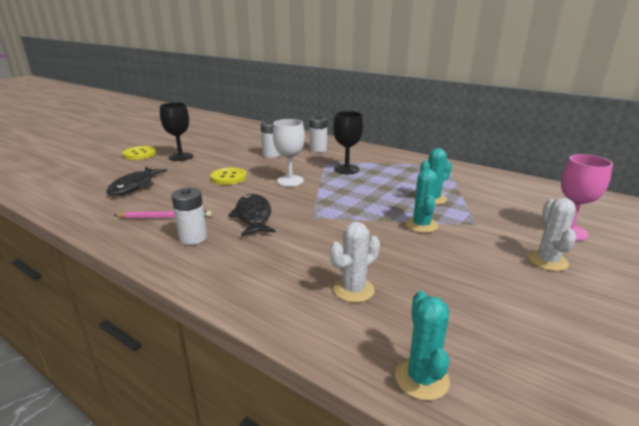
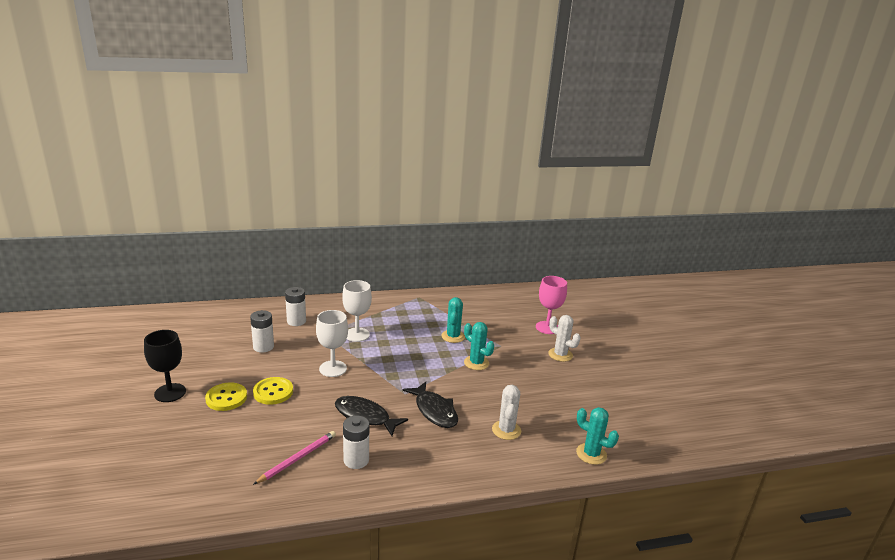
camera: 50 degrees left, 0 degrees up
black fish [107,167,167,195] -> black fish moved to [402,382,458,428]
yellow button [123,146,156,160] -> yellow button moved to [205,383,247,411]
black goblet [333,111,363,175] -> white goblet [342,280,372,342]

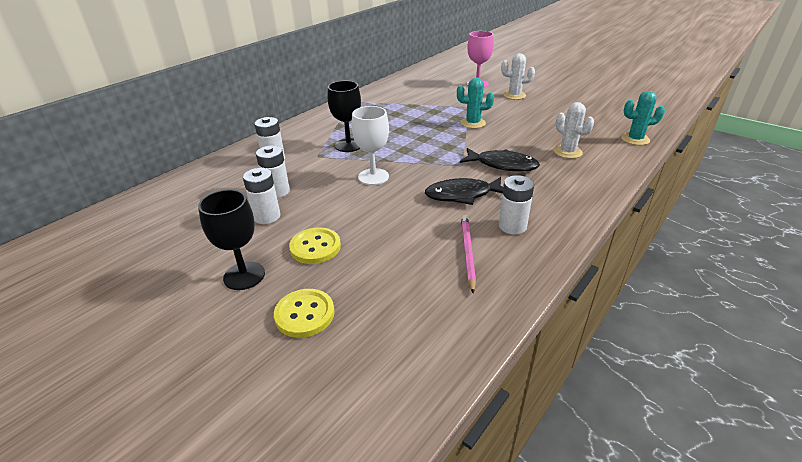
camera: 35 degrees left, 10 degrees up
yellow button [253,377,293,405] -> yellow button moved to [274,289,335,338]
white goblet [342,280,372,342] -> black goblet [328,81,361,152]
turquoise cactus [441,297,465,343] -> none
none -> white battery [243,168,280,224]

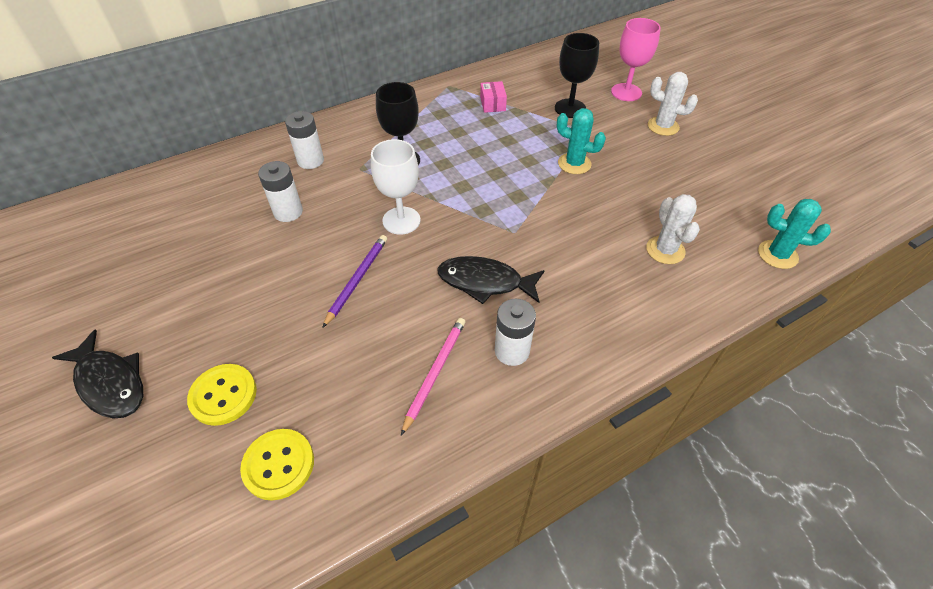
camera: 20 degrees right, 15 degrees up
black goblet [198,189,265,290] -> black goblet moved to [555,33,599,118]
white battery [243,168,280,224] -> none
yellow button [289,227,341,264] -> yellow button moved to [240,429,314,500]
black fish [460,148,540,171] -> black fish moved to [52,329,143,419]
none -> purple pencil [322,235,387,328]
none -> pink box [480,81,507,113]

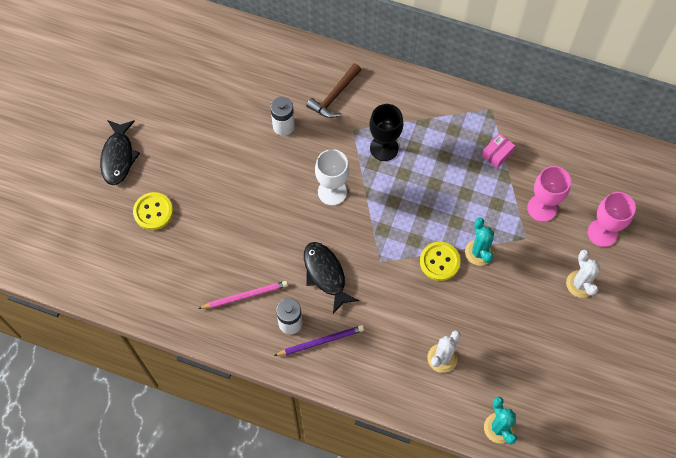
camera: 50 degrees right, 15 degrees up
yellow button [240,429,314,500] -> yellow button moved to [420,242,460,281]
white battery [285,111,324,169] -> brown hammer [306,63,361,118]
purple pencil [322,235,387,328] -> purple pencil moved to [274,325,364,356]
black goblet [555,33,599,118] -> pink goblet [527,166,571,222]

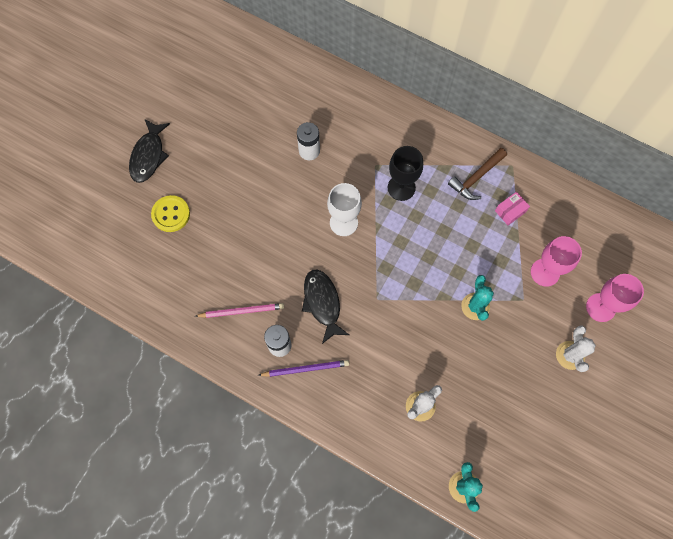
camera: 10 degrees right, 5 degrees up
brown hammer [306,63,361,118] -> brown hammer moved to [448,148,507,200]
yellow button [420,242,460,281] -> none

